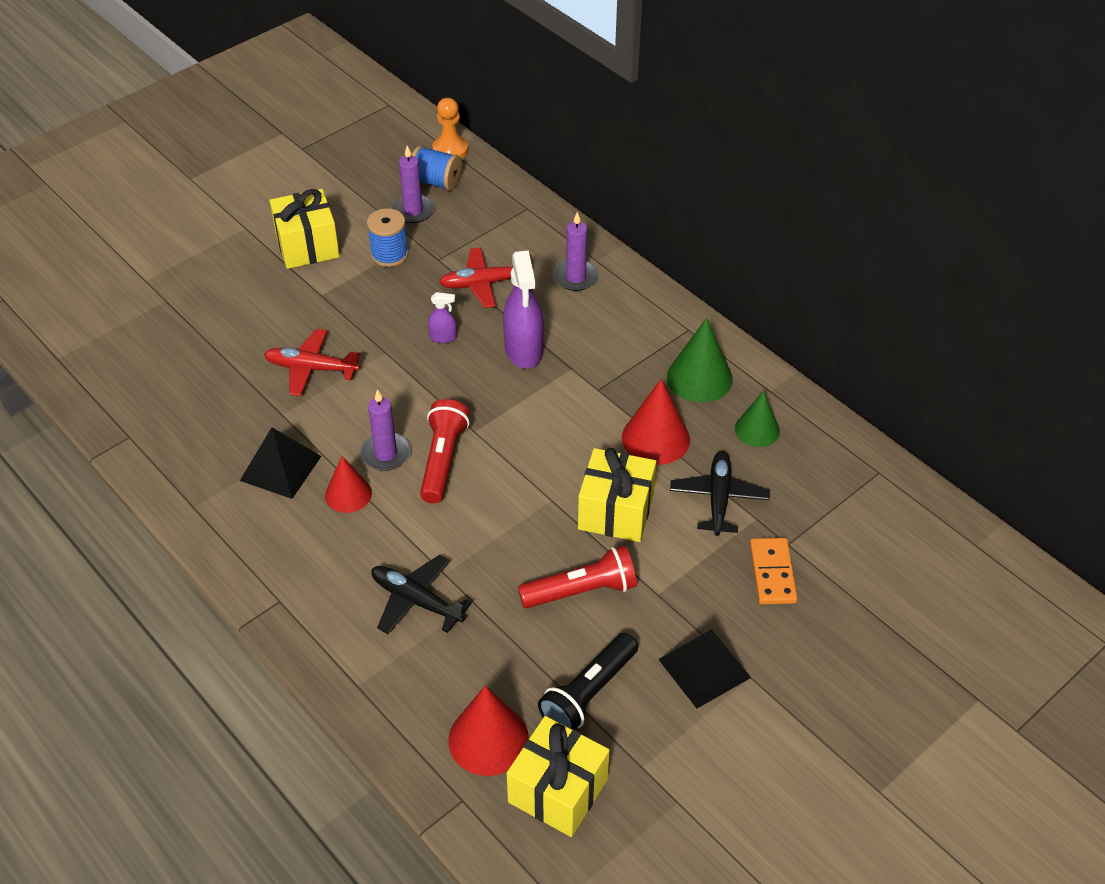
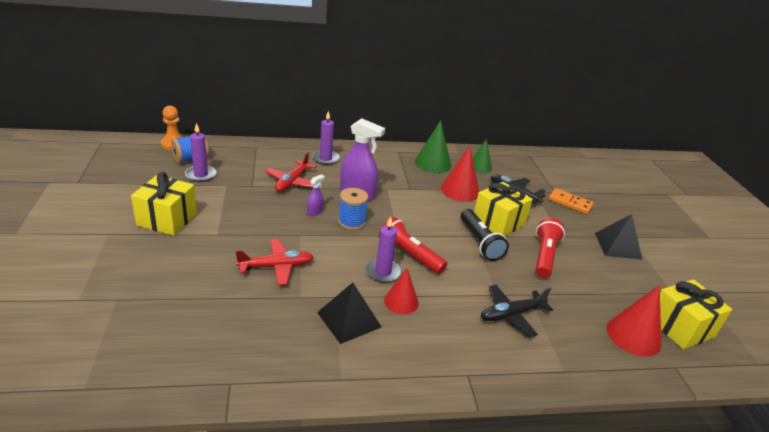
camera: 60 degrees left, 15 degrees down
red plane [264,329,361,396] -> red plane turned 150 degrees counterclockwise [235,239,314,285]
blue spool [367,208,408,267] -> blue spool moved to [338,188,368,230]
black flashlight [538,633,638,730] -> black flashlight moved to [461,209,509,261]

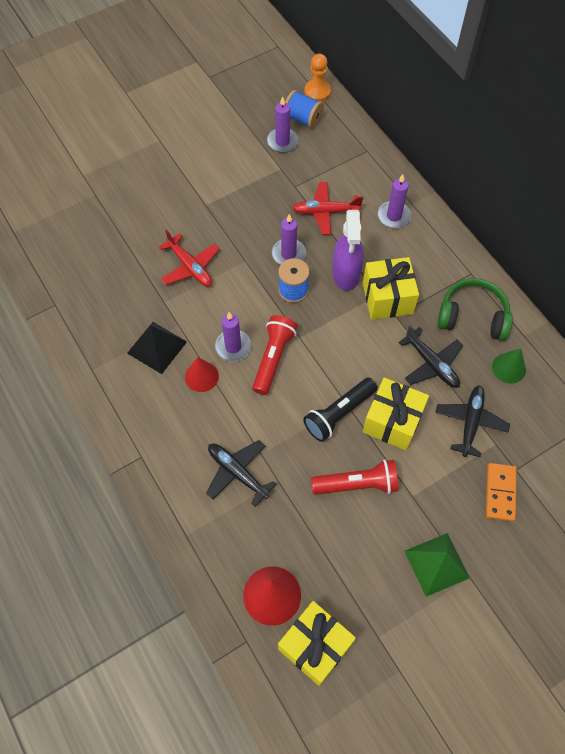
camera: 70 degrees right, 30 degrees up
yellow gift [131,172,197,236] -> yellow gift moved to [363,257,419,320]
purple spray bottle [307,174,325,216] -> purple candle [272,214,306,265]
green cone [415,120,451,173] -> green headphones [437,278,513,341]
red cone [441,146,479,202] -> black plane [398,325,463,388]
black pyramid [595,214,642,260] -> green pyramid [405,533,470,597]

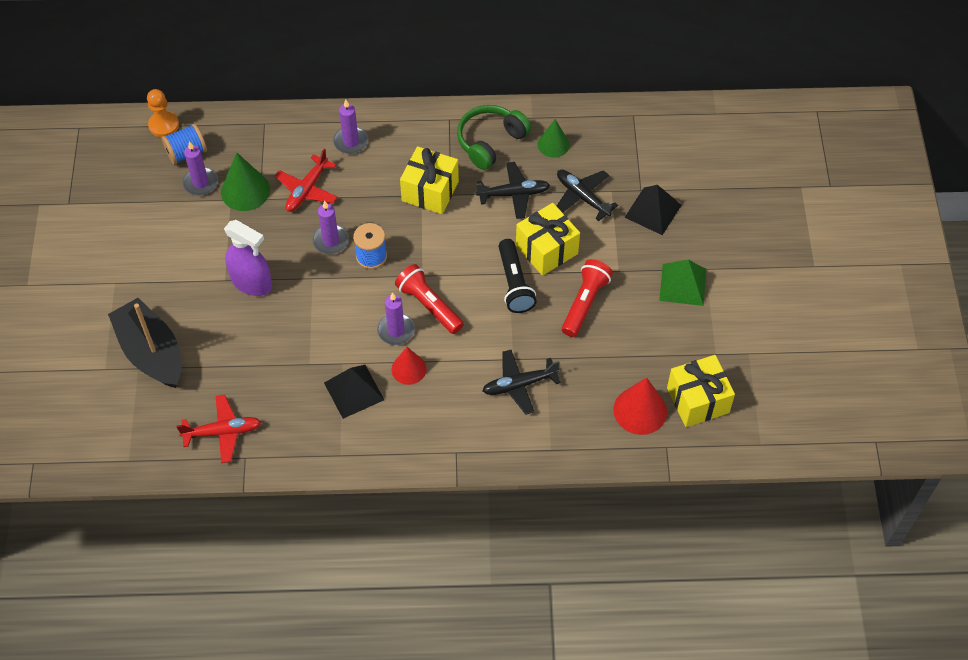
camera: 60 degrees left, 5 degrees down
red plane [159,229,219,287] -> red plane moved to [176,395,261,463]
purple spray bottle [332,210,364,291] -> purple spray bottle moved to [224,220,272,296]
orange domino [486,463,516,522] -> black pyramid [624,185,682,235]
none -> black boat [108,298,181,388]
none -> green cone [221,152,270,211]

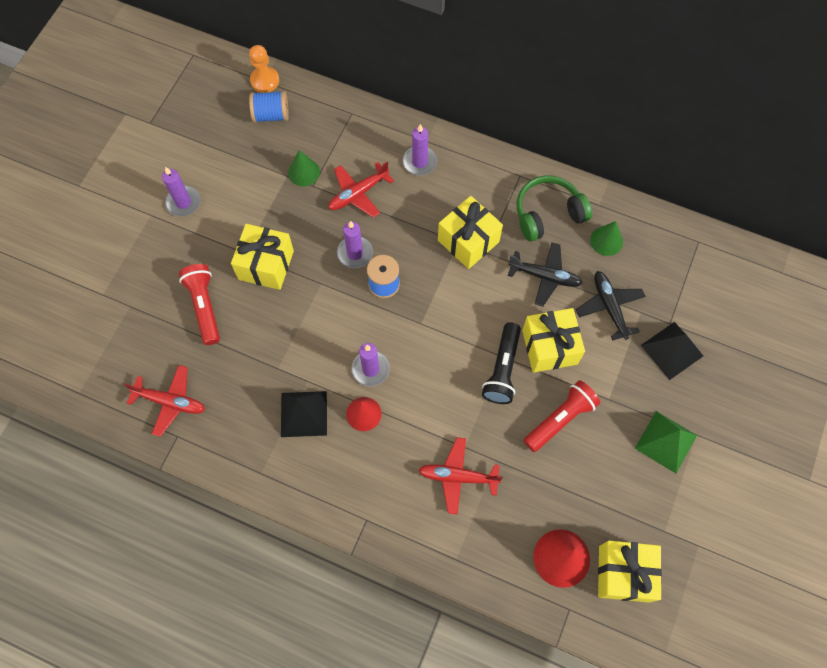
camera: 25 degrees right, 10 degrees up
black boat [108,298,181,388] -> none
purple candle [182,141,218,196] -> purple candle moved to [162,167,201,217]
green cone [221,152,270,211] -> green cone [288,150,320,186], size x0.66
purple spray bottle [224,220,272,296] -> yellow gift [231,224,294,290]
red flashlight [395,264,464,334] -> red flashlight moved to [179,264,220,345]
black plane [482,350,561,415] -> red plane [419,437,503,515]

